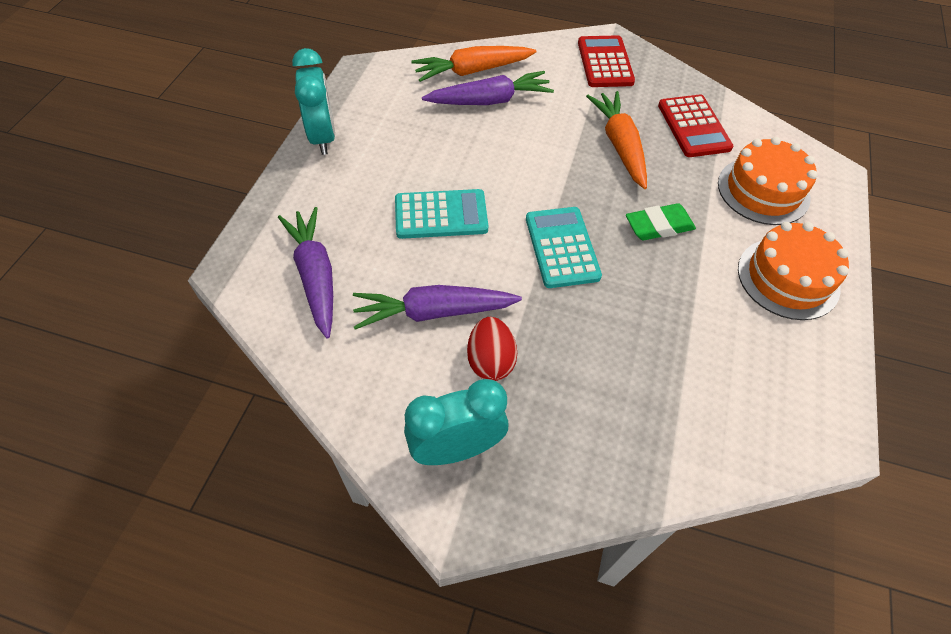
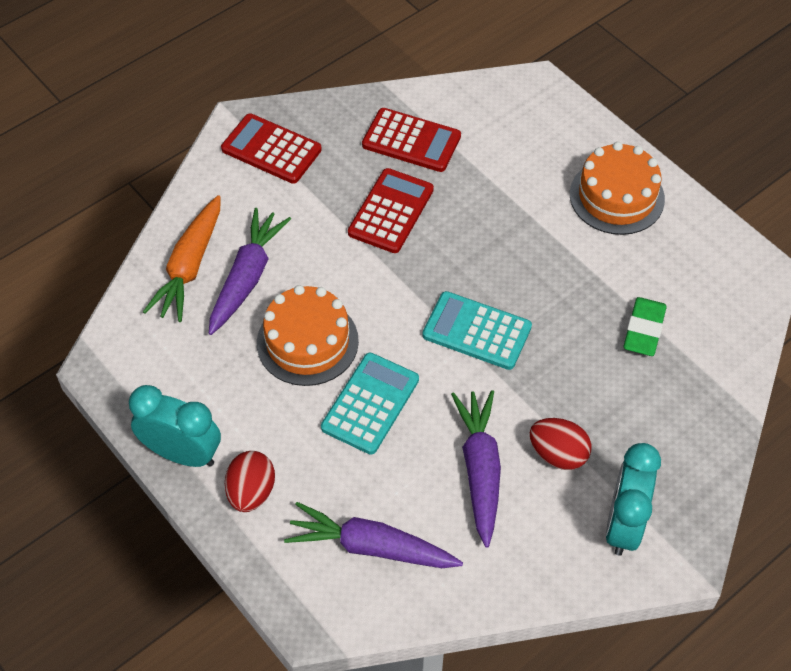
camera: 55 degrees left, 0 degrees up
purple carrot [353,285,522,329] -> purple carrot turned 150 degrees clockwise [451,390,501,548]
orange carrot [586,91,647,189] -> red calculator [348,168,434,253]
green eraser [626,203,696,240] -> green eraser moved to [624,297,667,356]
orange cake [718,137,818,225] -> orange cake moved to [257,285,359,386]
none -> red egg [225,451,275,512]

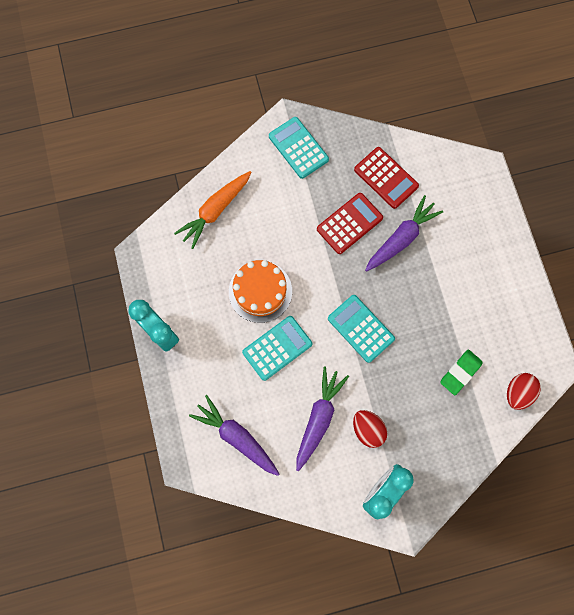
camera: 25 degrees right, 20 degrees up
purple carrot [209,208,291,335] -> purple carrot moved to [365,195,443,272]
red calculator [221,113,322,184] -> turquoise calculator [269,117,329,179]
red egg [225,451,275,512] -> red egg moved to [507,373,541,410]
orange cake [570,142,665,235] -> none

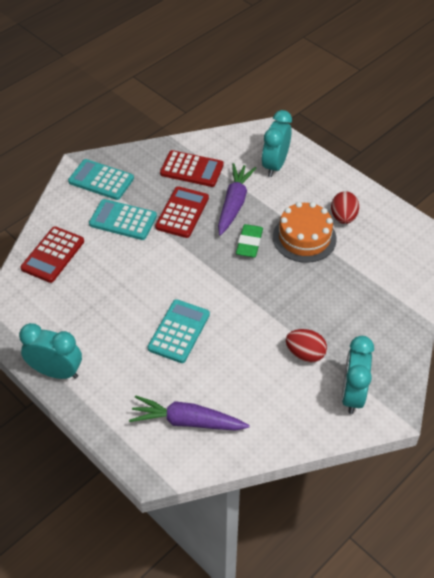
camera: 30 degrees left, 25 degrees down
orange carrot [174,171,251,249] -> red calculator [20,226,84,283]
orange cake [229,260,292,323] -> orange cake moved to [273,202,337,263]
purple carrot [296,367,349,472] -> none
turquoise calculator [328,295,395,363] -> turquoise calculator moved to [89,199,157,240]
green eraser [440,350,483,395] -> green eraser moved to [236,224,263,257]
red egg [507,373,541,410] -> red egg moved to [331,191,359,224]
none -> turquoise clock [262,110,292,177]

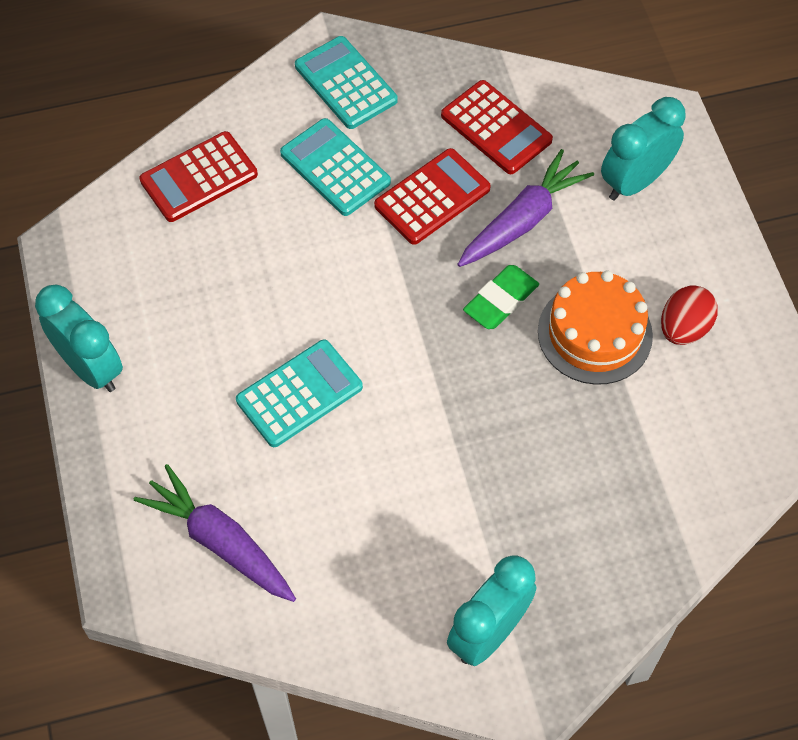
camera: 30 degrees right, 10 degrees up
red egg [286,329,327,363] -> none

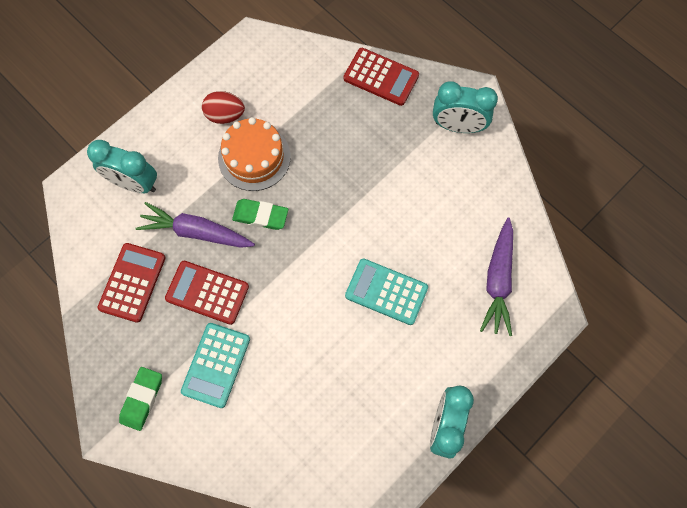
camera: 120 degrees left, 10 degrees up
red calculator [139,131,258,222] -> red calculator moved to [343,48,419,106]
turquoise calculator [295,36,398,129] -> green eraser [119,367,162,431]

